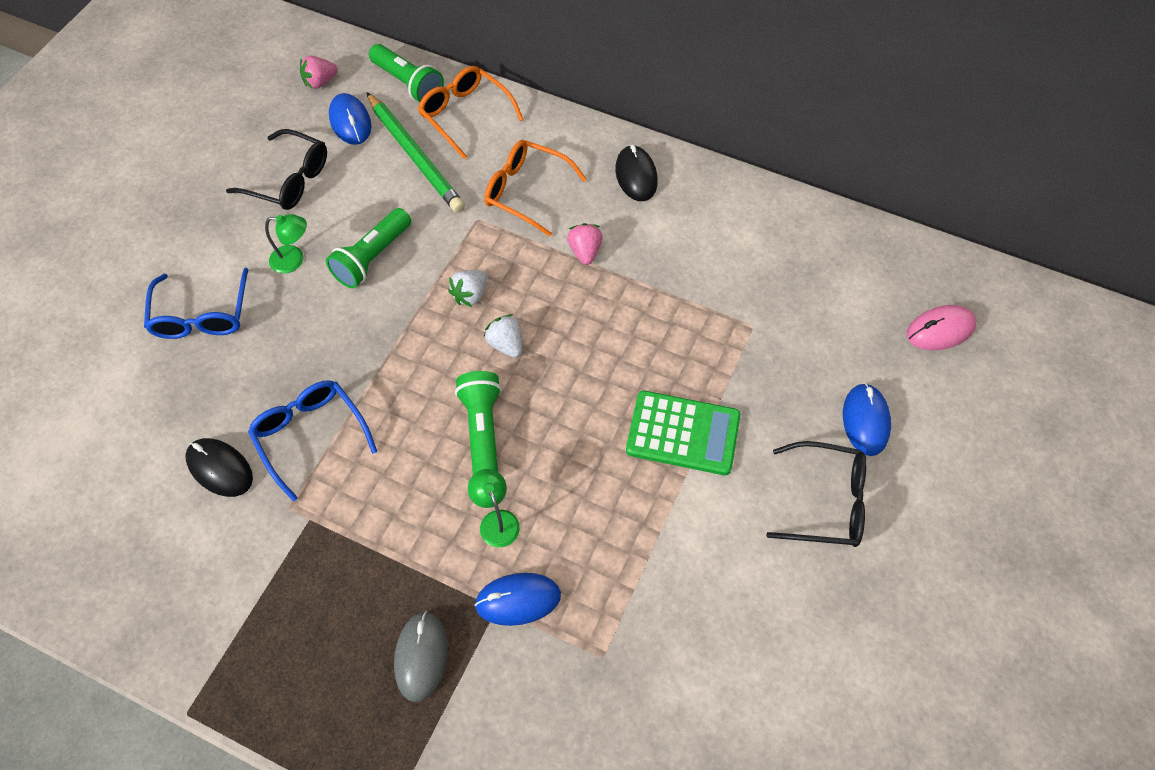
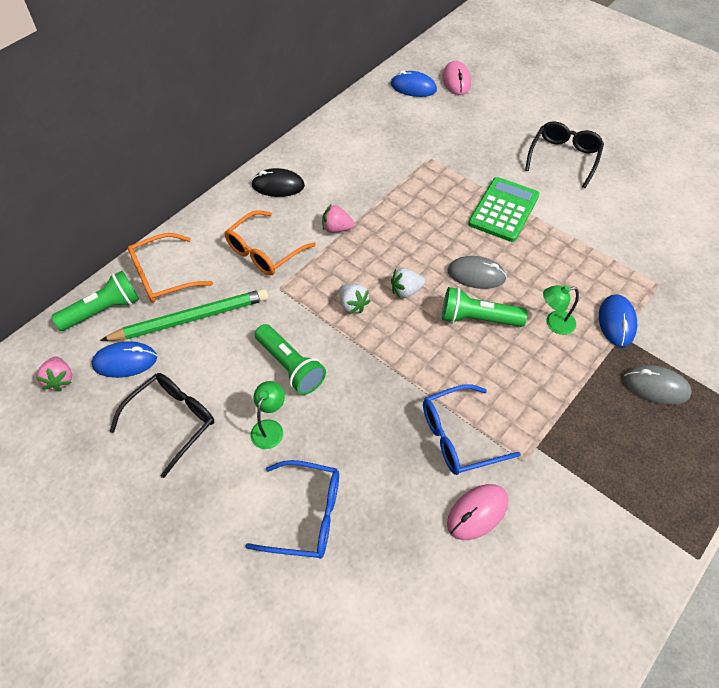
camera: 75 degrees left, 5 degrees down
black mouse [185,438,253,497] -> pink mouse [447,484,508,540]
blue mouse [843,383,891,456] -> blue mouse moved to [391,70,437,97]
none -> grey mouse [447,256,507,289]

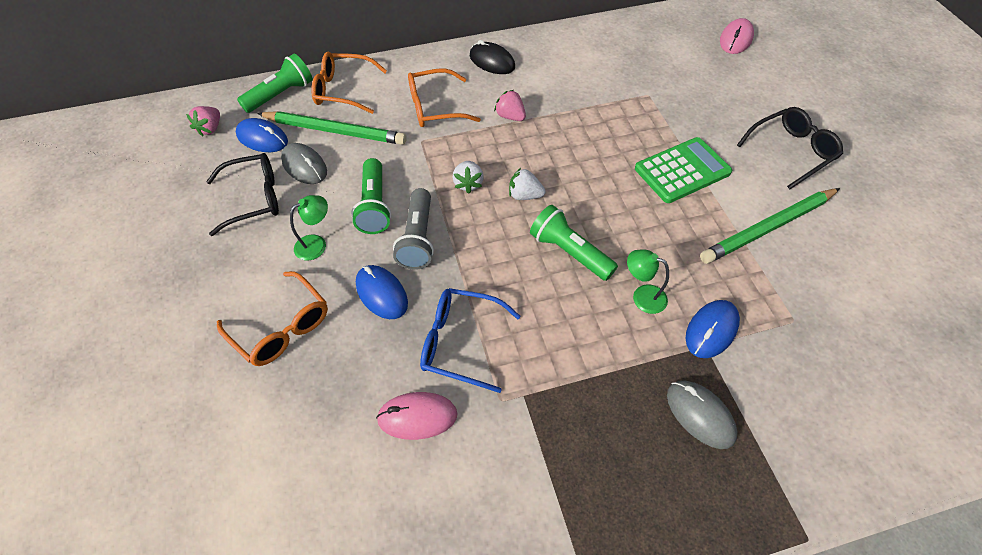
camera: 35 degrees right, 0 degrees up
green flashlight [51,271,139,331] -> green flashlight turned 45 degrees counterclockwise [237,53,313,113]
blue glasses [245,460,339,559] -> orange glasses [217,271,328,366]
blue mouse [391,70,437,97] -> blue mouse moved to [356,265,408,319]
grey mouse [447,256,507,289] -> grey mouse moved to [281,143,327,184]
none -> grey flashlight [393,188,434,270]
none -> green pencil [700,188,840,264]

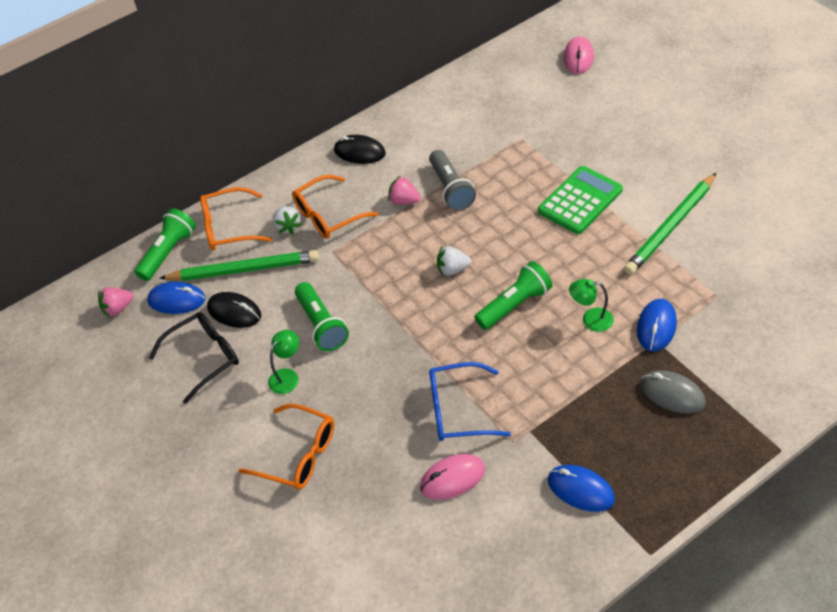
camera: 15 degrees left, 5 degrees down
pink strawberry [186,106,220,136] -> pink strawberry turned 60 degrees clockwise [98,287,133,317]
grey mouse [281,143,327,184] -> black mouse [207,292,261,328]
blue mouse [356,265,408,319] -> blue mouse moved to [548,465,615,512]
grey flashlight [393,188,434,270] -> grey flashlight moved to [429,150,476,211]
white strawberry [453,161,484,194] -> white strawberry moved to [273,206,302,234]
green flashlight [530,205,618,281] -> green flashlight turned 120 degrees clockwise [475,261,552,330]
black glasses [737,107,843,189] -> none

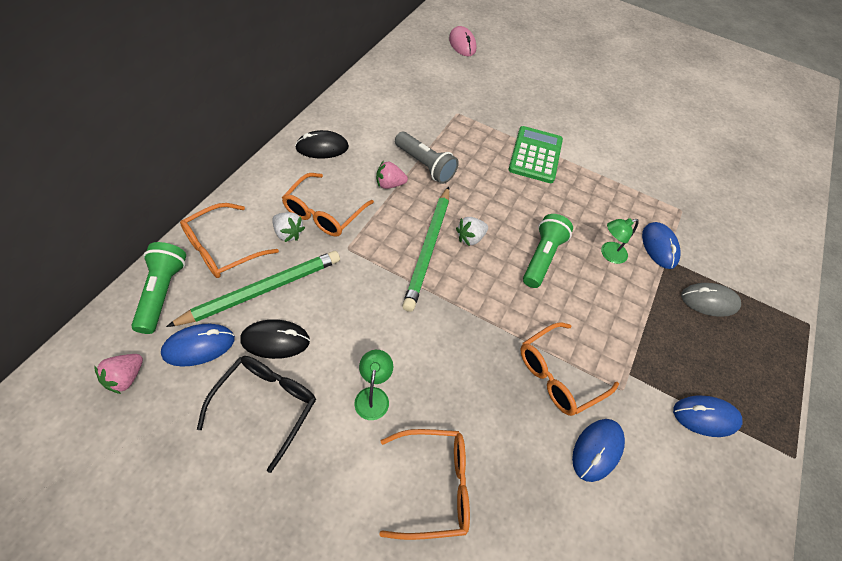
camera: 40 degrees left, 5 degrees up
green flashlight [295,282,349,351] -> none
pink mouse [420,454,485,500] -> blue mouse [572,419,625,482]
blue glasses [429,362,511,441] -> orange glasses [521,322,619,416]
green pencil [624,173,716,275] -> green pencil moved to [402,186,449,312]

